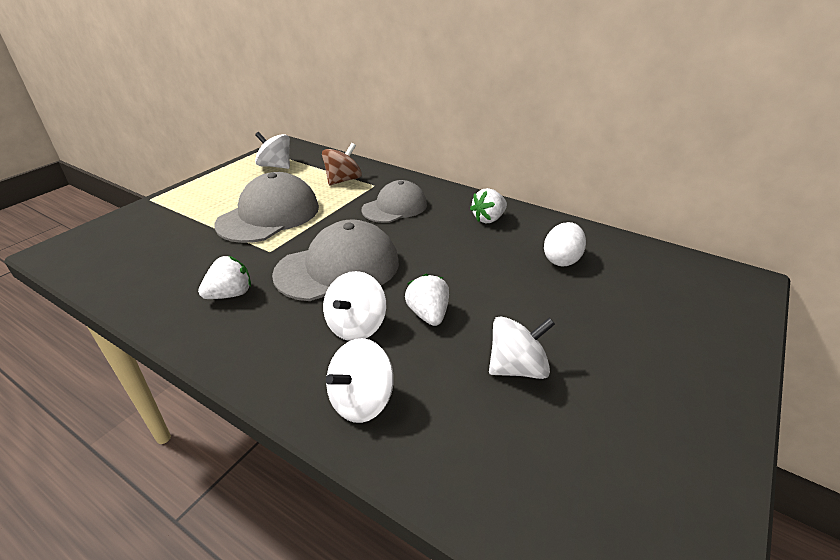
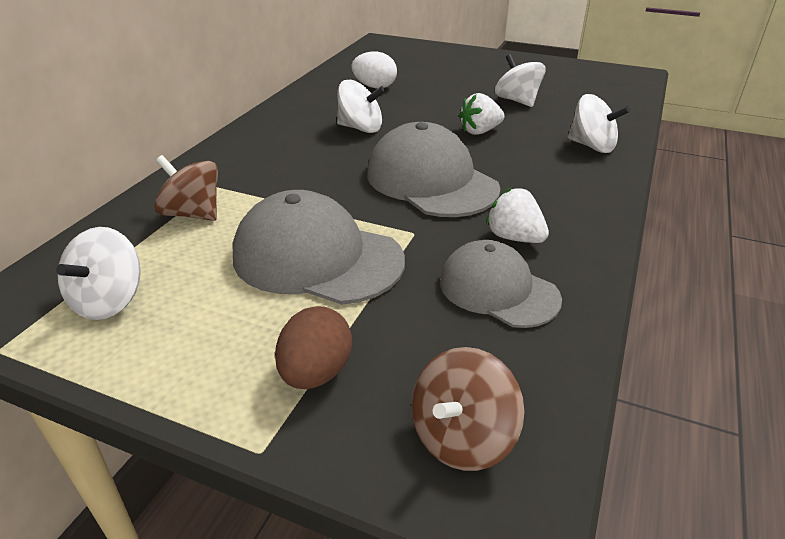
camera: 100 degrees left, 0 degrees up
white spinning top [323,271,386,341] -> white spinning top moved to [337,80,385,133]
grey cap [361,180,427,223] -> grey cap moved to [440,240,562,328]
white strawberry [470,188,507,223] -> none
none -> brown egg [275,306,352,389]
none -> brown spinning top [411,347,524,471]

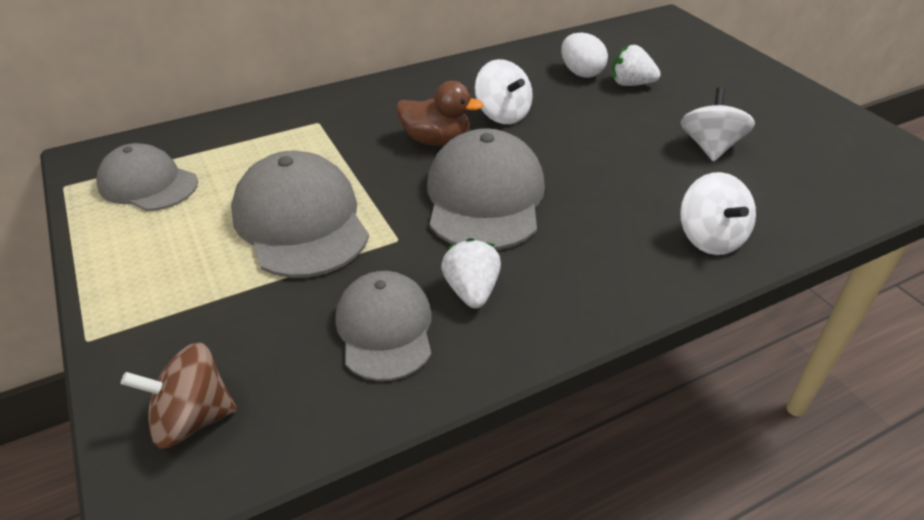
camera: 40 degrees right, 5 degrees up
white spinning top [56,227,141,320] -> grey cap [96,143,198,211]
brown spinning top [154,155,218,221] -> none
brown egg [275,306,352,389] -> none
white strawberry [459,93,505,135] -> white strawberry moved to [612,45,661,86]
none -> brown duck [397,81,483,146]

